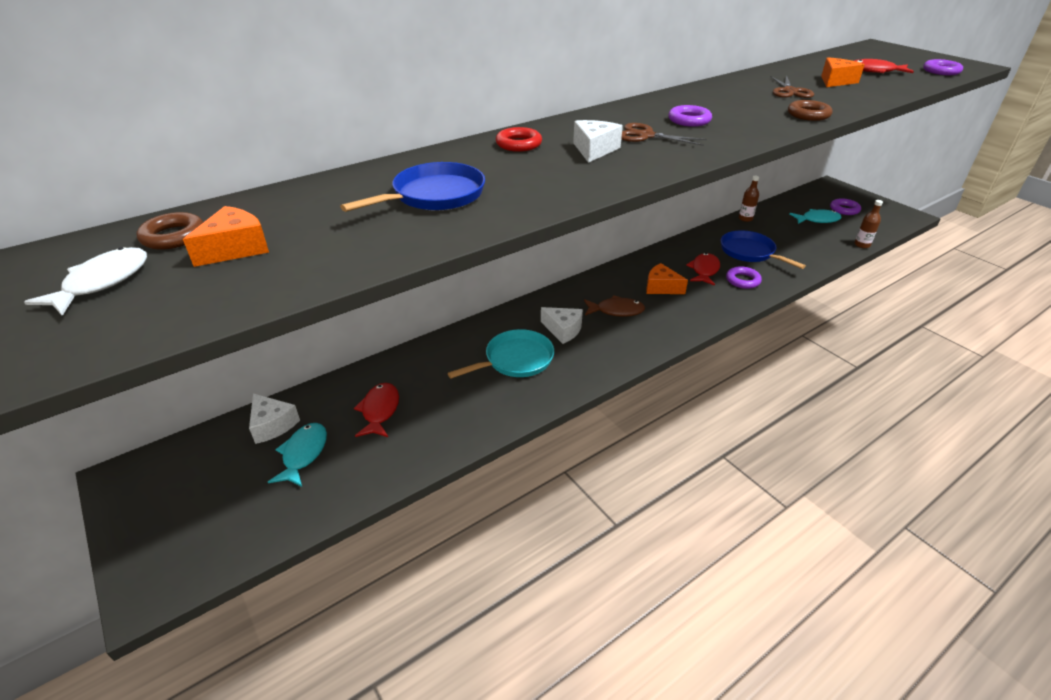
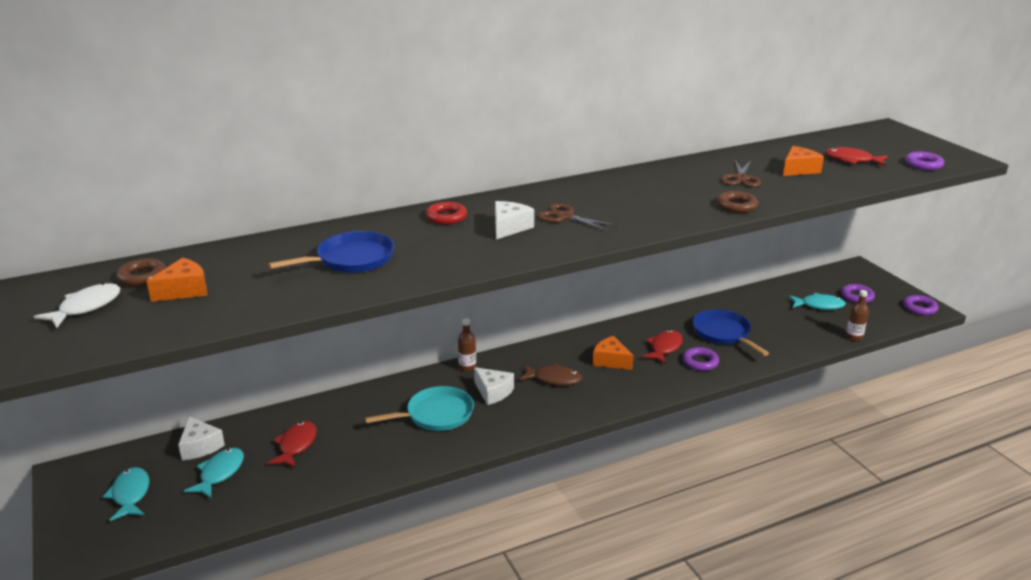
camera: 10 degrees right, 10 degrees down
purple ring [668,105,712,127] -> purple ring moved to [903,295,939,315]
brown bottle [739,176,759,222] -> brown bottle moved to [458,318,476,372]
none -> turquoise fish [103,467,149,521]

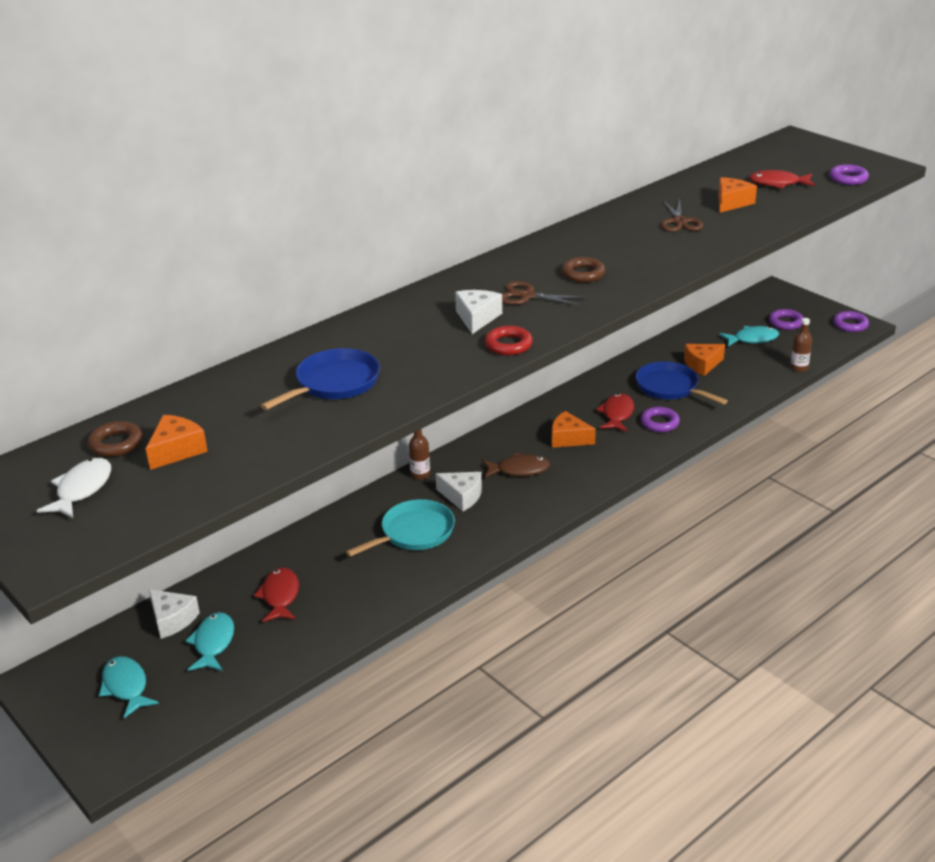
camera: 15 degrees left, 5 degrees up
red ring [426,202,467,225] -> red ring moved to [485,326,533,355]
brown ring [717,191,758,213] -> brown ring moved to [562,257,606,283]
none -> orange cheese [684,344,725,376]

